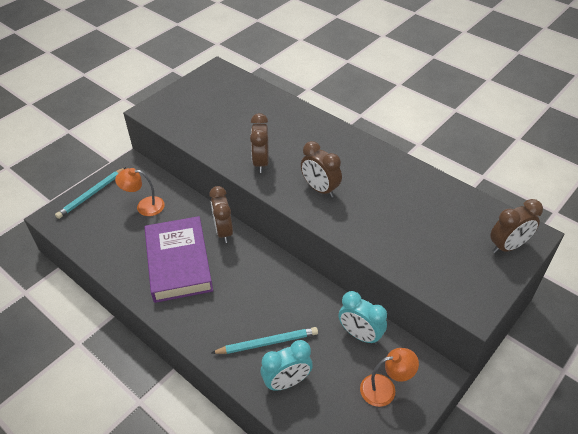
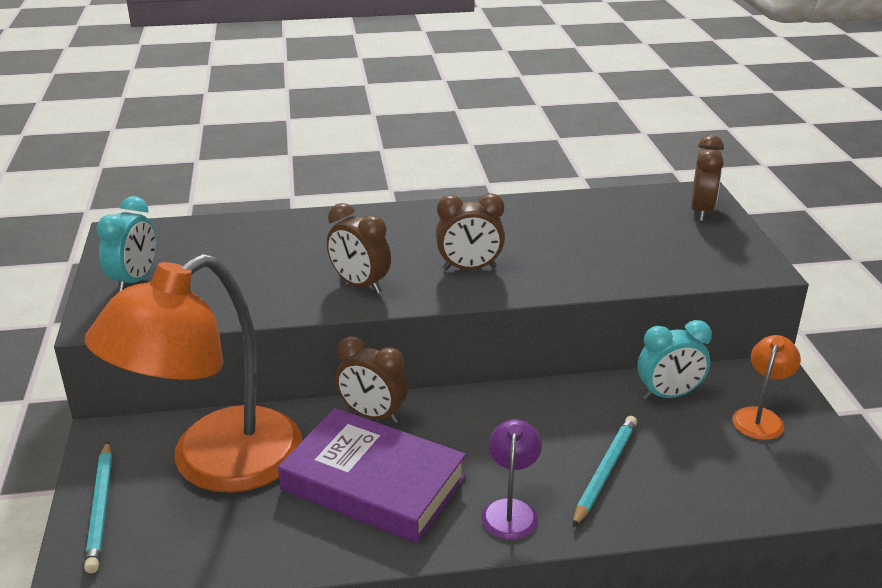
camera: 50 degrees left, 15 degrees down
orange lamp [115,168,165,216] -> orange lamp [85,254,302,493], size x2.44
turquoise clock [261,340,313,391] -> turquoise clock moved to [96,196,157,292]
none -> purple lamp [482,419,542,540]

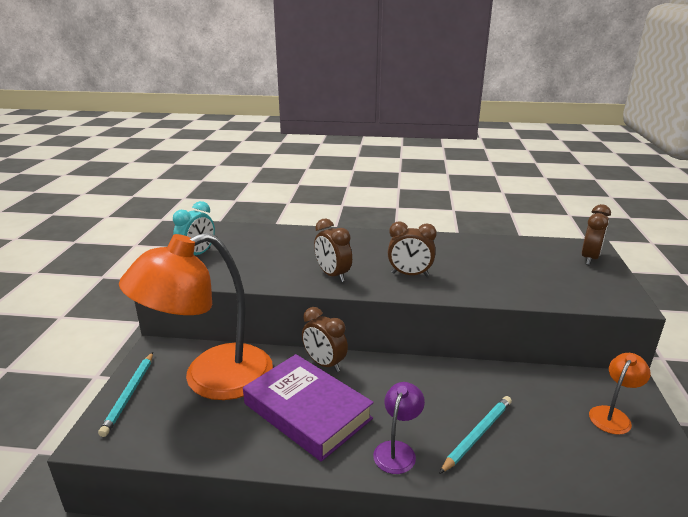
camera: 15 degrees right, 5 degrees down
turquoise clock [638,320,712,400] -> none

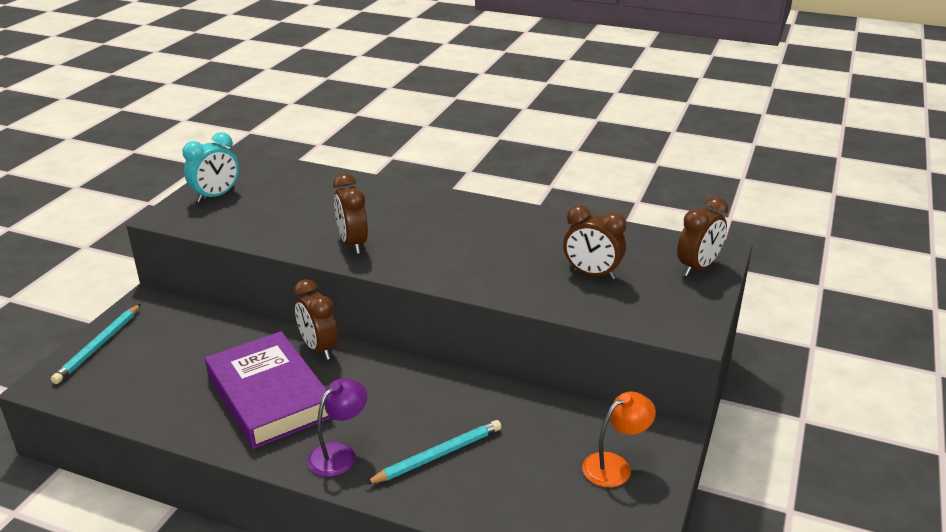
camera: 15 degrees right, 5 degrees up
orange lamp [119,233,273,400] -> none
brown clock [388,222,437,277] -> brown clock moved to [563,205,626,280]

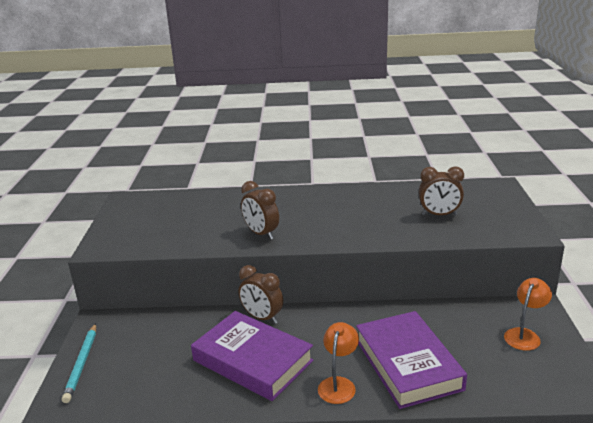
camera: 20 degrees left, 5 degrees down
turquoise clock [183,132,239,202] -> none
purple lamp [307,378,367,477] -> orange lamp [318,322,359,404]
turquoise pencil [365,420,501,484] -> purple book [356,311,467,409]
brown clock [677,196,729,276] -> none

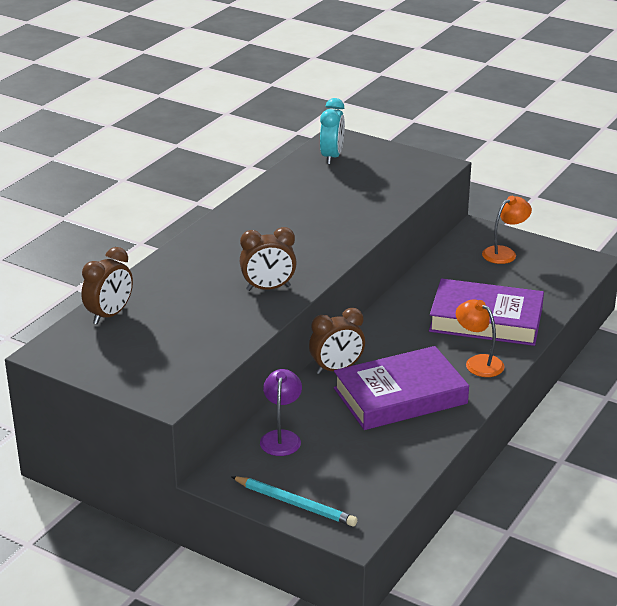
camera: 60 degrees left, 5 degrees up
brown clock [419,166,464,216] -> brown clock moved to [81,247,133,324]
orange lamp [504,278,552,351] -> orange lamp turned 75 degrees clockwise [482,196,532,264]
none -> purple lamp [260,369,302,456]
none -> turquoise clock [320,98,345,164]

